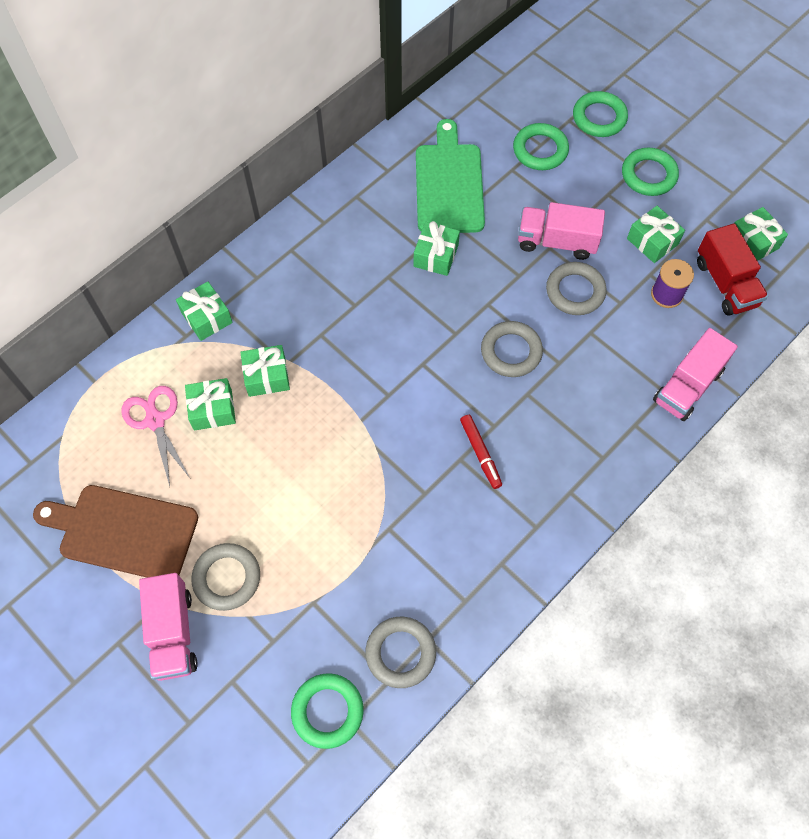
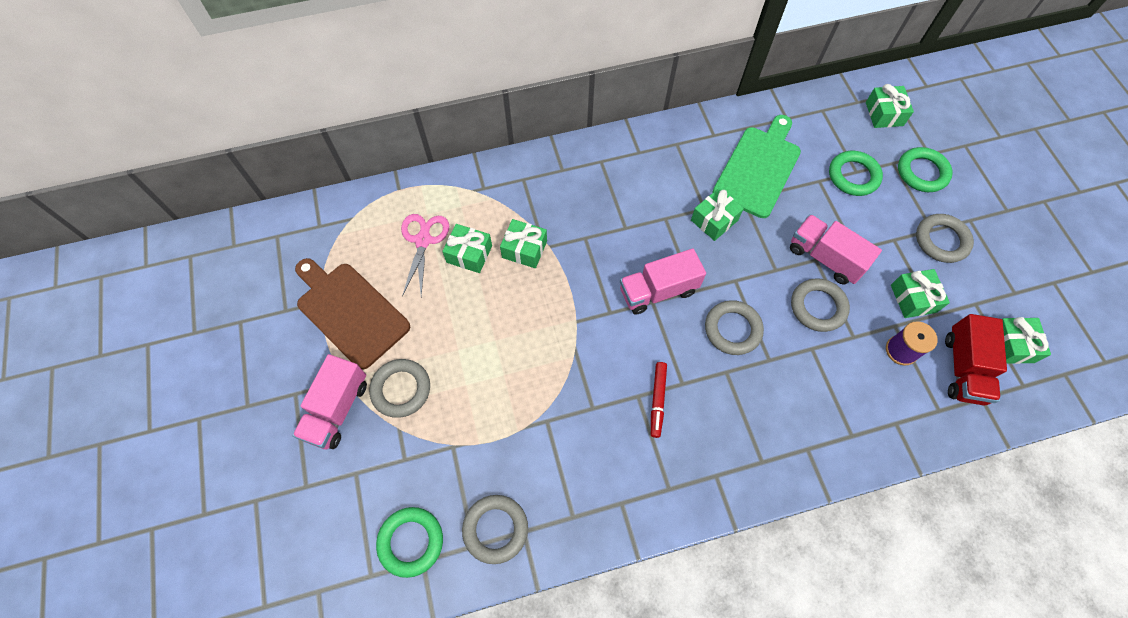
camera: 30 degrees right, 0 degrees up
green gift [176,281,233,341] -> green gift moved to [866,84,914,128]
green ring [622,148,679,196] -> grey ring [916,214,974,263]
pink truck [653,328,738,421] -> pink truck moved to [620,248,706,315]

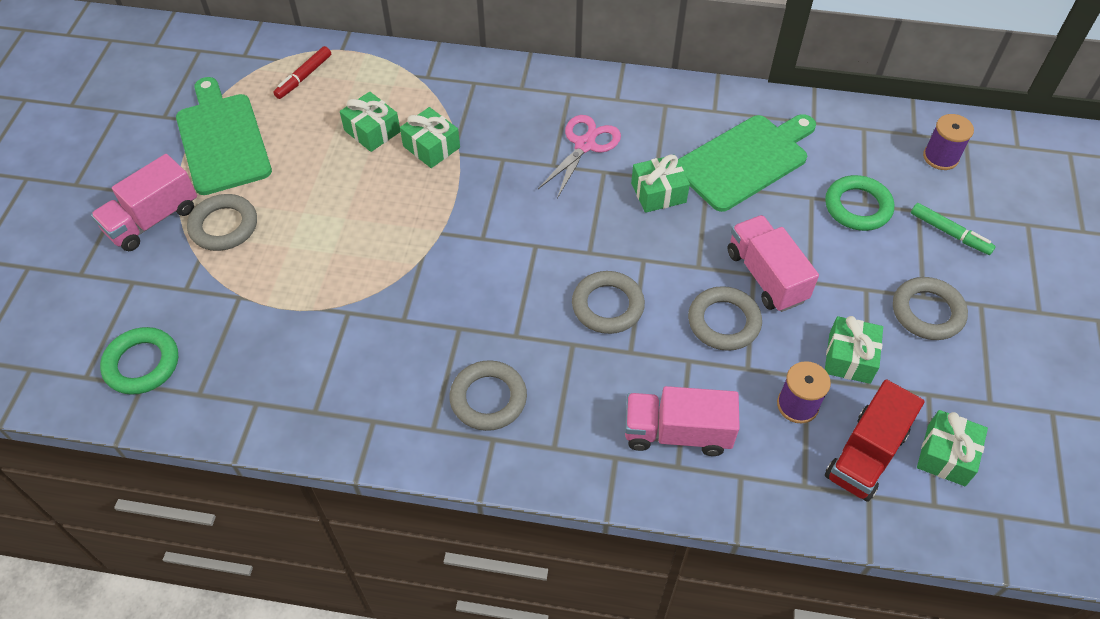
camera: 25 degrees right, 10 degrees down
brown cutting board [295,258,410,370] -> green cutting board [176,77,272,195]
pink scissors [401,214,449,297] -> pink scissors moved to [538,115,621,198]
grey ring [462,495,528,564] -> grey ring moved to [450,360,527,431]
pink truck [620,248,706,315] -> pink truck moved to [625,386,740,456]
red marker [651,362,667,438] -> red marker moved to [273,46,331,99]
green gift [866,84,914,128] -> purple spool [923,114,974,170]
green ring [898,147,953,192] -> green marker [911,203,996,255]

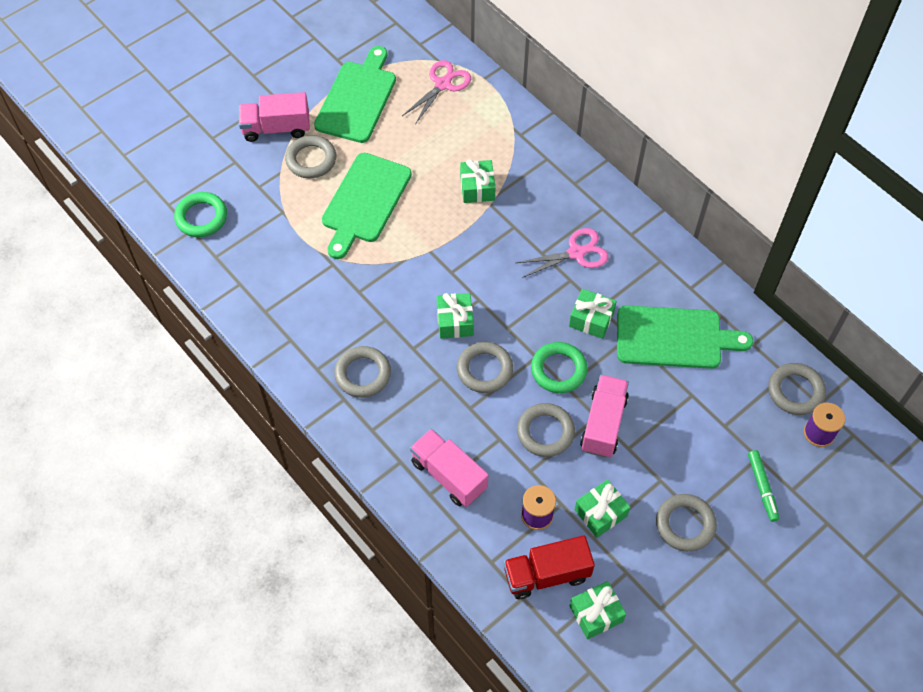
camera: 40 degrees right, 5 degrees up
red marker [273,46,331,99] -> pink scissors [402,60,471,124]
green gift [340,92,400,152] -> green gift moved to [437,293,474,339]
green ring [825,175,894,231] -> green ring moved to [531,342,588,393]
none -> green cutting board [322,153,412,259]
none -> grey ring [768,363,826,415]

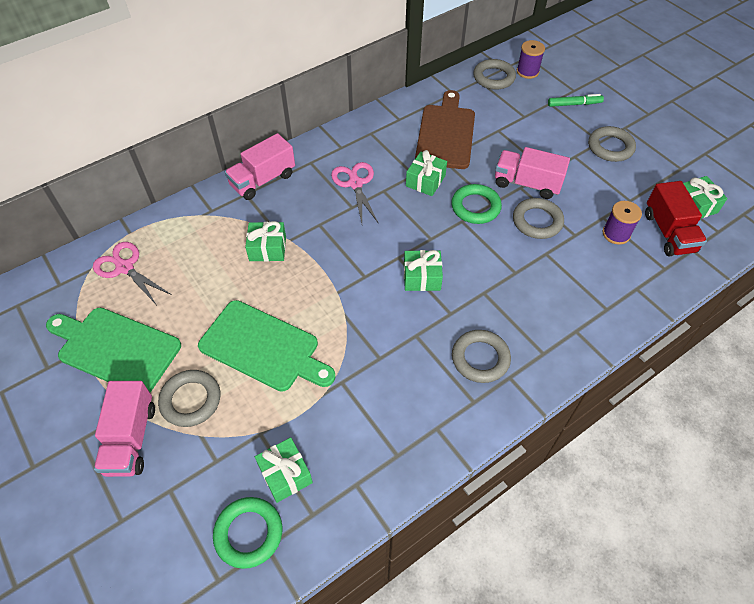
camera: 85 degrees left, 5 degrees down
pink truck [410,429,488,507] -> pink truck moved to [225,133,295,200]
grey ring [457,342,513,393] -> none
green gift [574,479,630,538] -> green gift moved to [255,437,313,503]
green cutting board [617,305,753,369] -> brown cutting board [415,90,475,169]

